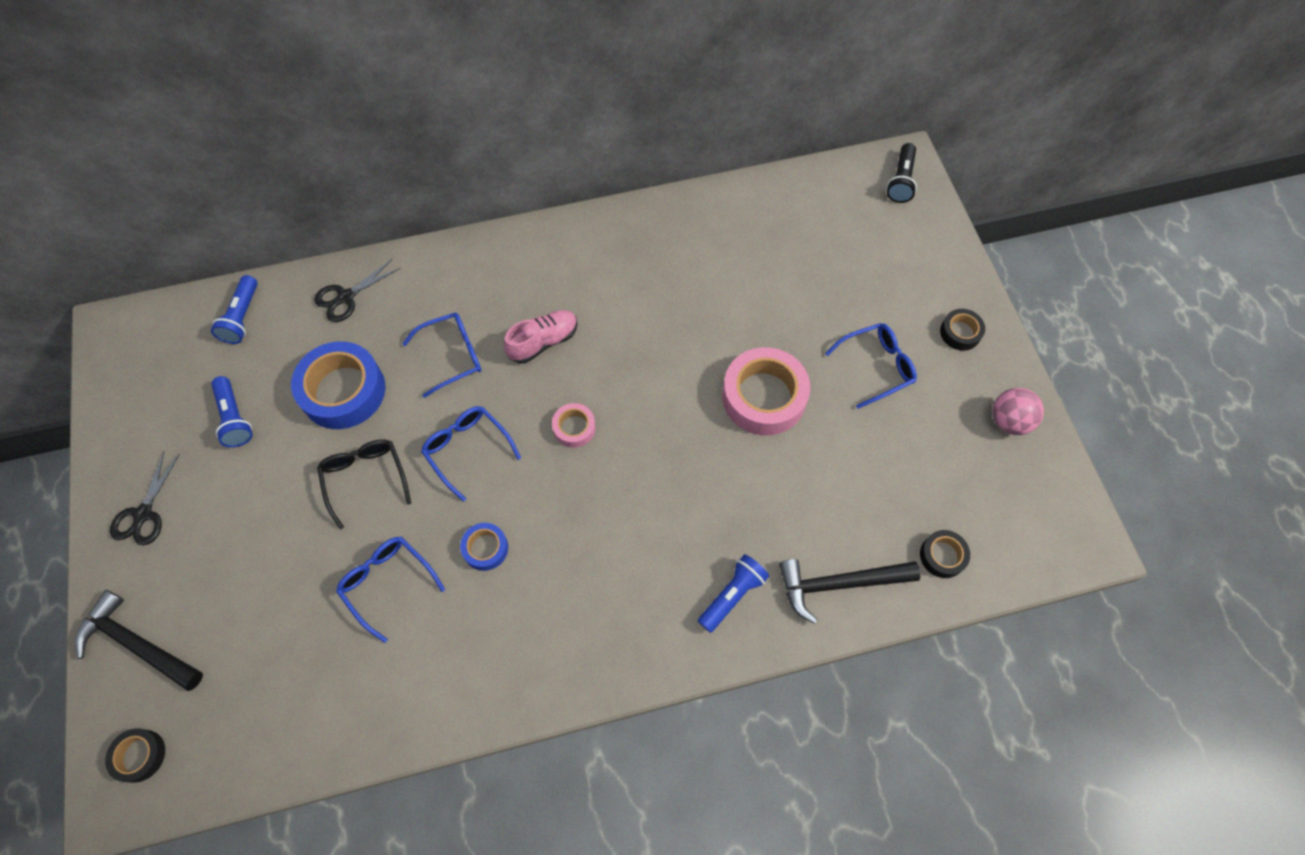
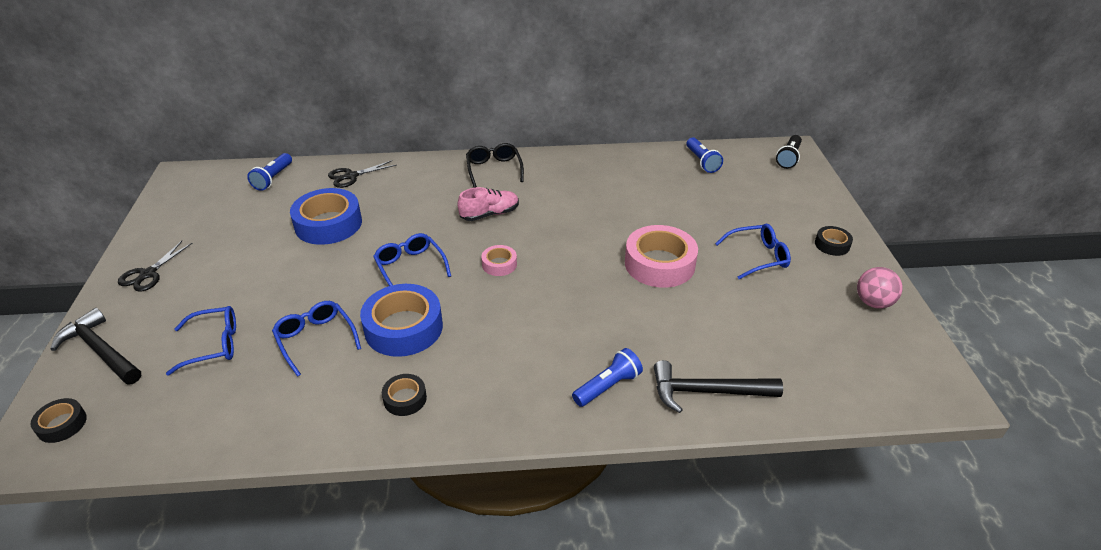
camera: 10 degrees right, 25 degrees down
blue flashlight [211,376,253,447] -> blue flashlight moved to [687,137,723,173]
black glasses [317,440,411,530] -> black glasses moved to [466,143,524,188]
blue glasses [402,313,481,398] -> blue glasses moved to [166,306,236,376]
blue tape [460,523,508,571] -> blue tape [360,284,443,357], size x2.01
black tape [920,530,970,578] -> black tape moved to [382,374,427,416]

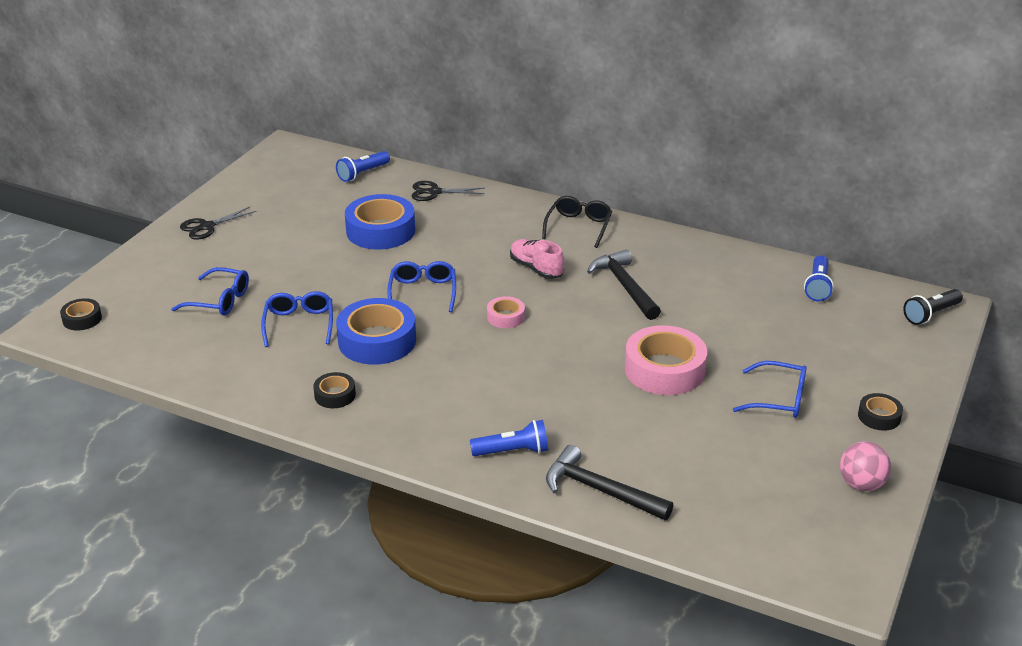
camera: 30 degrees right, 5 degrees down
black hammer [50,308,141,385] -> black hammer moved to [587,249,661,320]
pink shoe [458,187,519,221] -> pink shoe turned 135 degrees counterclockwise [510,239,564,279]

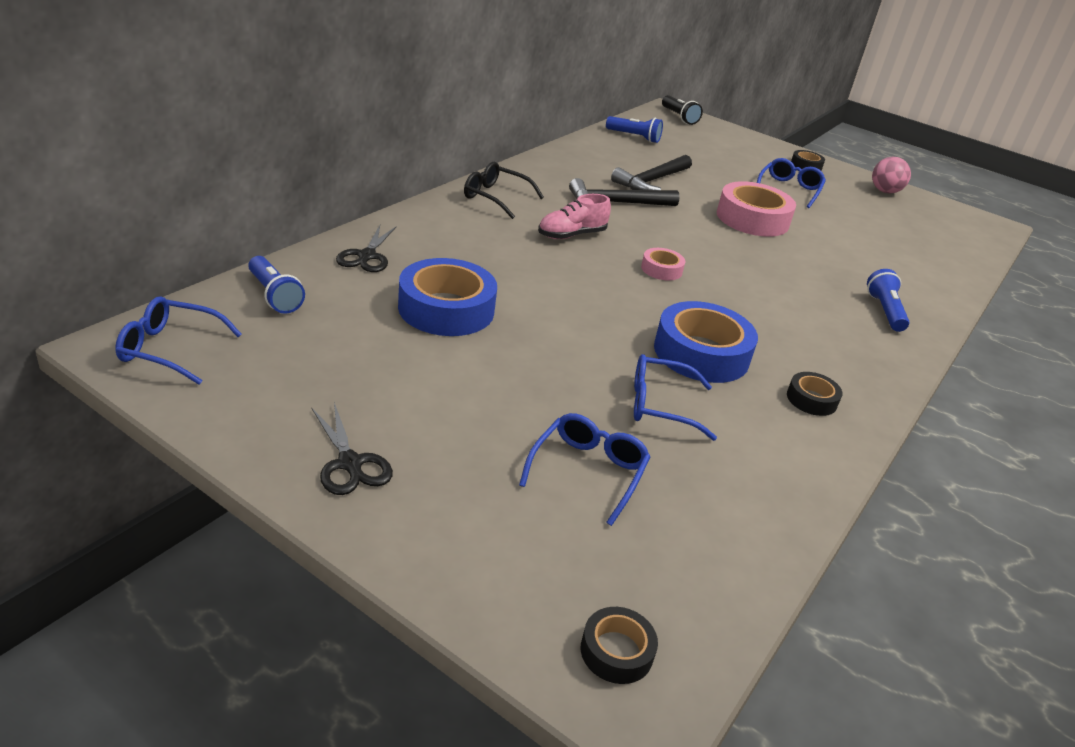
camera: 85 degrees left, 0 degrees up
blue glasses [387,261,456,312] -> blue glasses moved to [115,296,242,385]
black hammer [546,445,674,520] -> black hammer moved to [611,155,692,190]

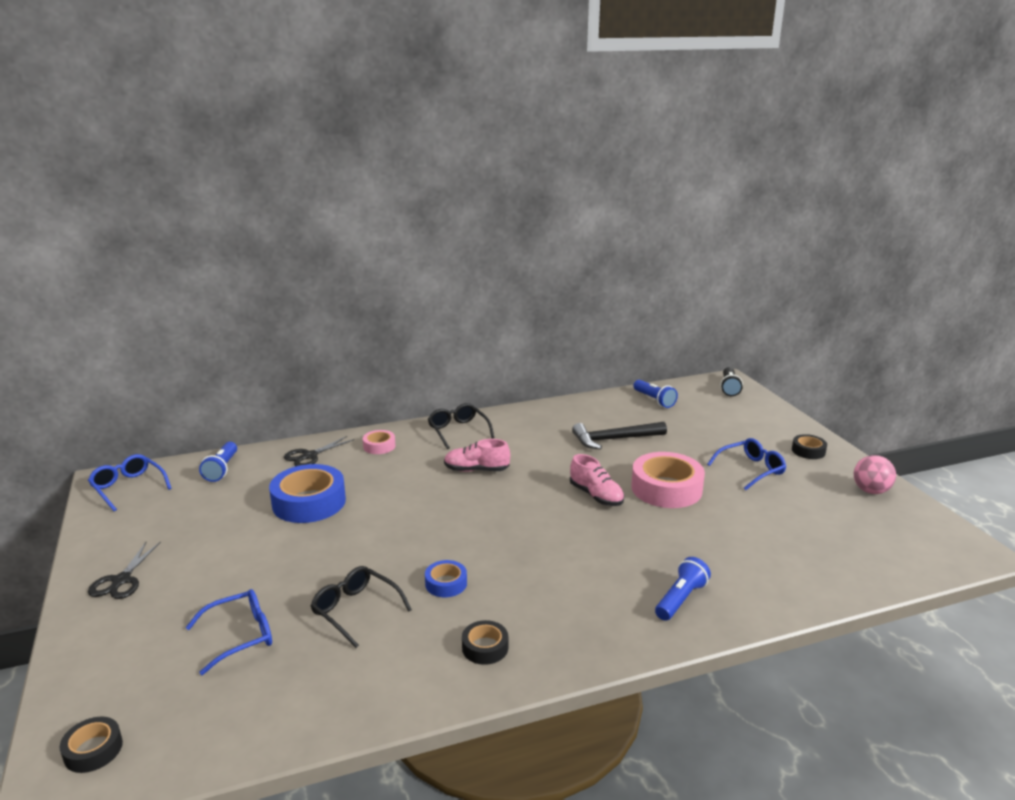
camera: 40 degrees right, 10 degrees down
black hammer [569,178,680,206] -> none
blue glasses [634,354,717,441] -> black glasses [311,566,412,648]
pink tape [641,248,685,280] -> pink tape moved to [363,430,395,454]
blue tape [654,301,758,383] -> blue tape [425,560,467,597], size x0.50
none -> pink shoe [570,454,624,506]

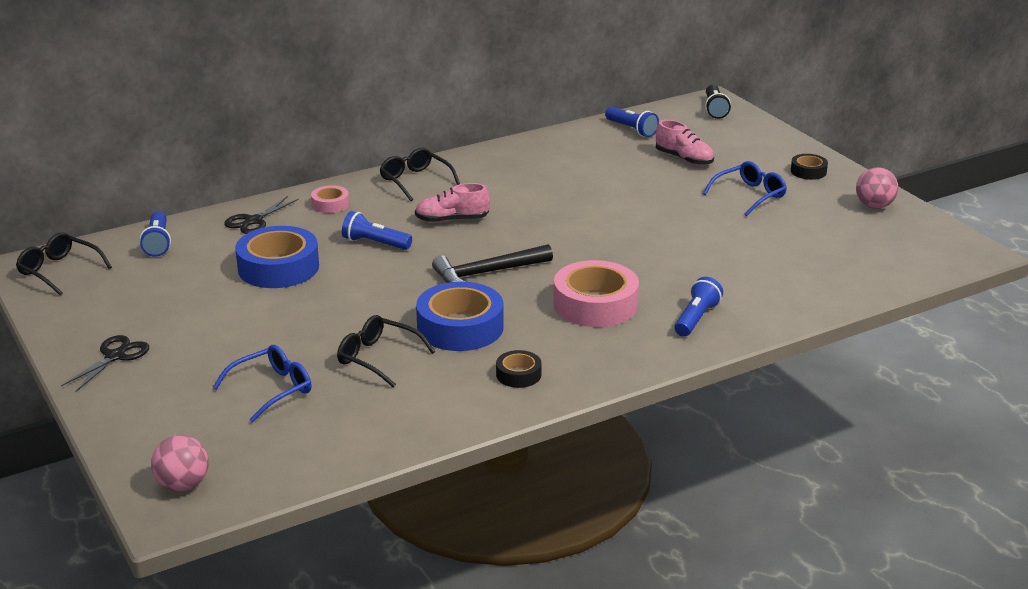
camera: 10 degrees left, 5 degrees up
black tape [60,717,123,773] -> pink ball [151,435,209,491]
blue glasses [88,454,172,511] -> black glasses [16,233,112,295]
black scissors [88,542,161,599] -> black scissors turned 150 degrees counterclockwise [61,335,149,392]
blue tape [425,560,467,597] -> blue tape [416,282,504,351], size x2.01
pink shoe [570,454,624,506] -> pink shoe moved to [656,120,714,165]
black hammer [572,422,667,449] -> black hammer moved to [432,244,553,283]
pink tape [631,452,705,508] -> pink tape moved to [554,260,639,327]
none -> blue flashlight [342,211,412,250]

